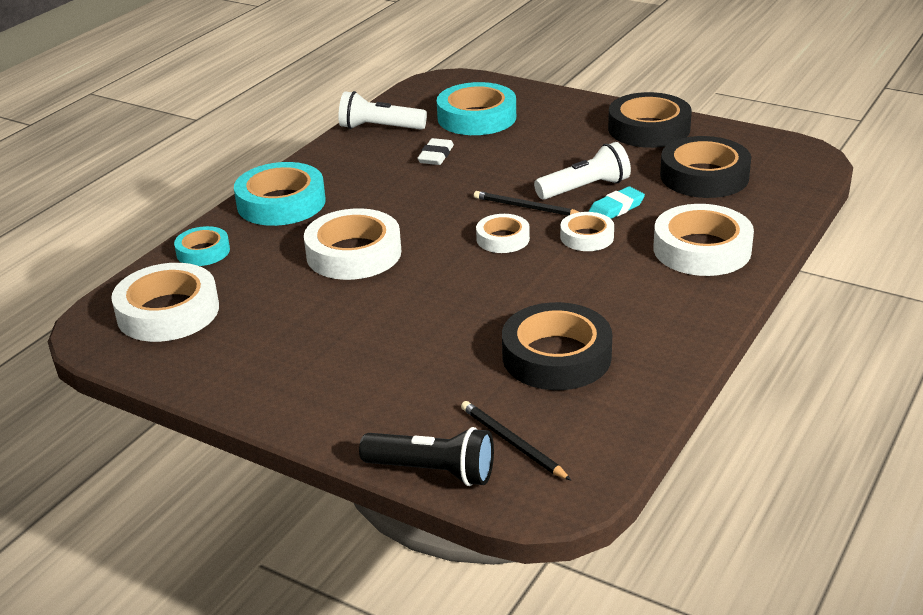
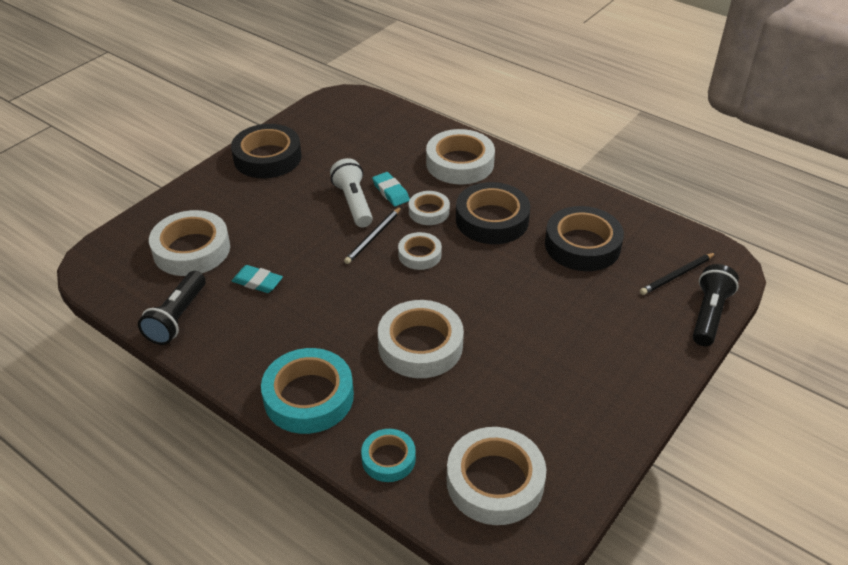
camera: 85 degrees left, 10 degrees up
white flashlight [338,91,427,130] -> black flashlight [138,271,206,345]
white eraser [417,138,454,165] -> turquoise eraser [232,265,283,293]
turquoise tape [437,82,516,135] -> white tape [149,210,230,276]
black tape [660,136,751,198] -> black tape moved to [456,182,531,244]

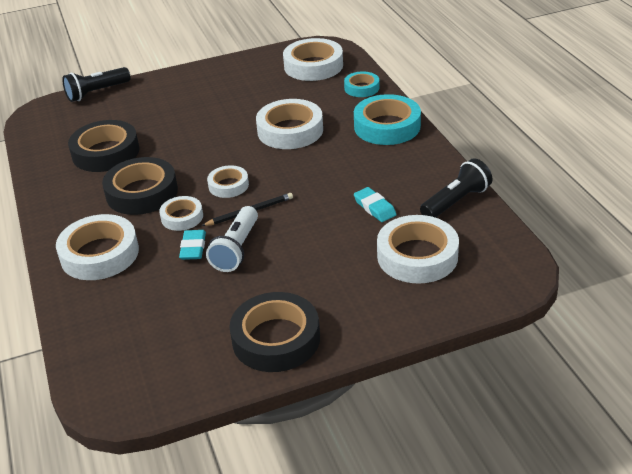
camera: 145 degrees left, 5 degrees down
black pencil [640,253,715,295] -> none

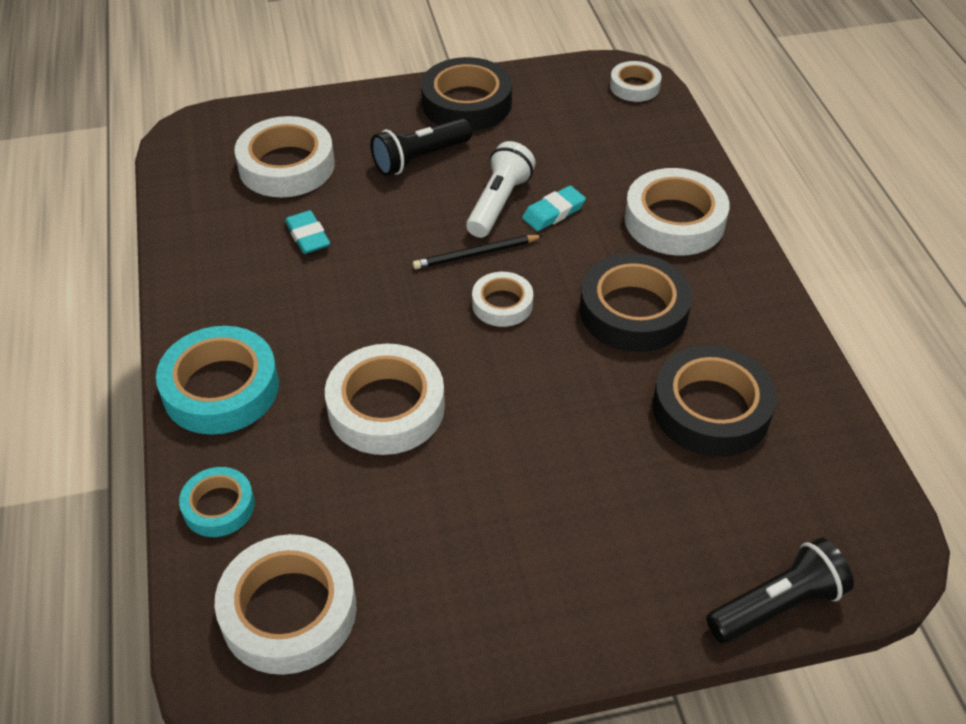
camera: 175 degrees left, 10 degrees up
white tape [159,196,203,231] -> white tape moved to [610,61,662,102]
turquoise eraser [179,230,206,260] -> turquoise eraser turned 45 degrees clockwise [522,186,586,231]
black flashlight [420,158,492,218] -> black flashlight moved to [371,118,472,176]

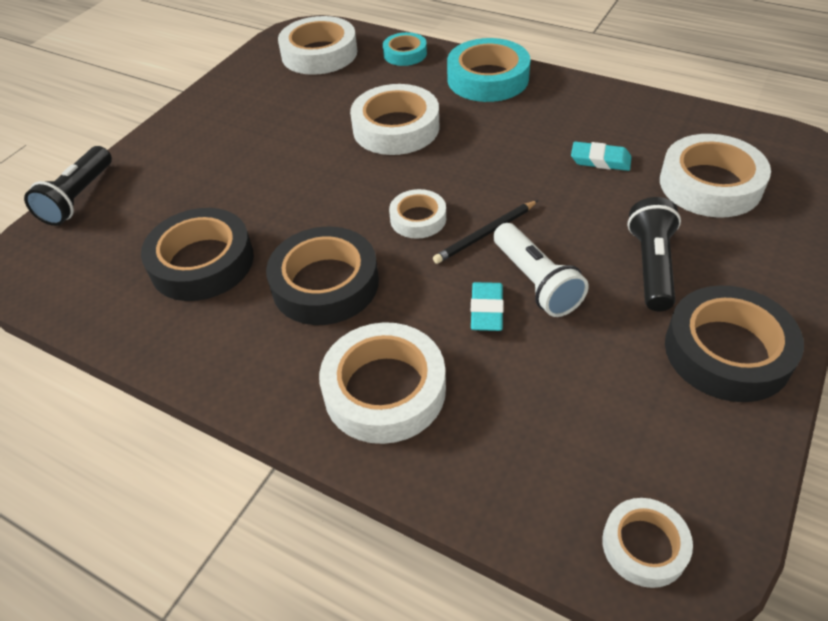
camera: 135 degrees right, 0 degrees up
black pencil [413,235,543,269] -> black pencil turned 150 degrees counterclockwise [433,200,538,264]

